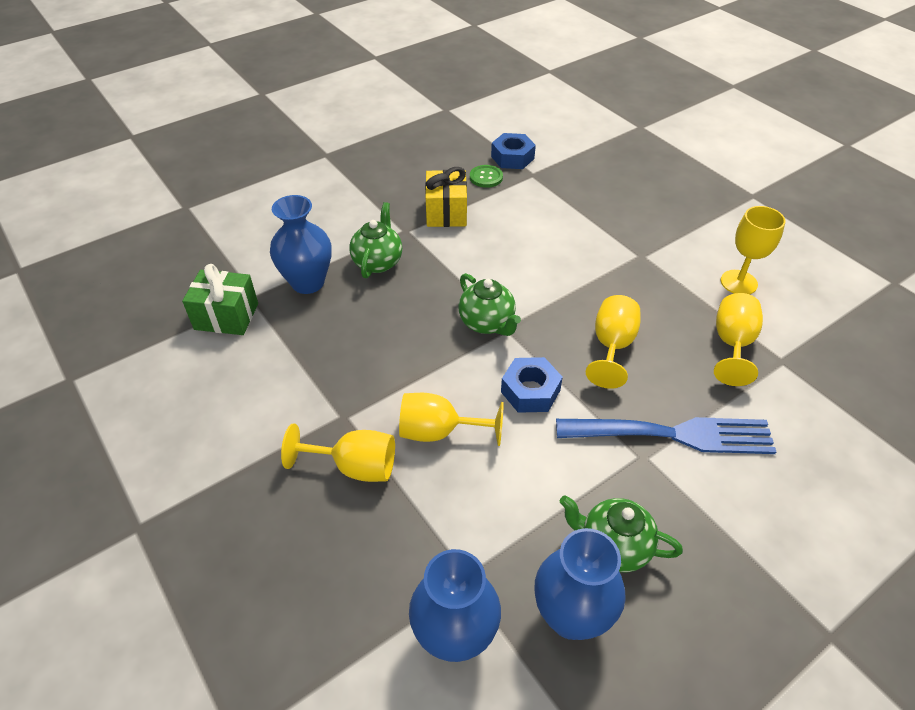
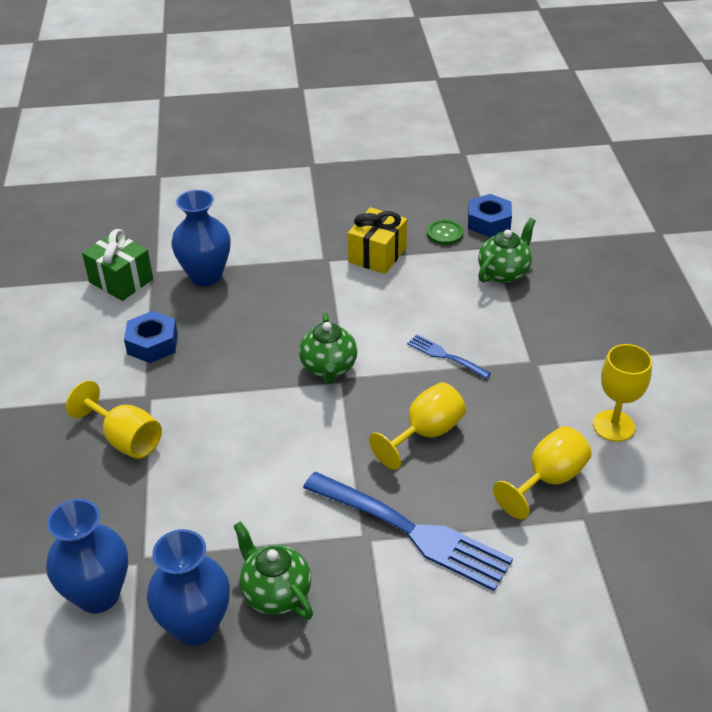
camera: 30 degrees right, 5 degrees down
green teapot [349,202,402,278] -> green teapot moved to [478,218,536,283]
yellow goblet [399,393,504,446] -> none
blue nut [501,357,563,413] -> blue nut moved to [124,311,178,363]
none -> blue fork [407,334,491,379]

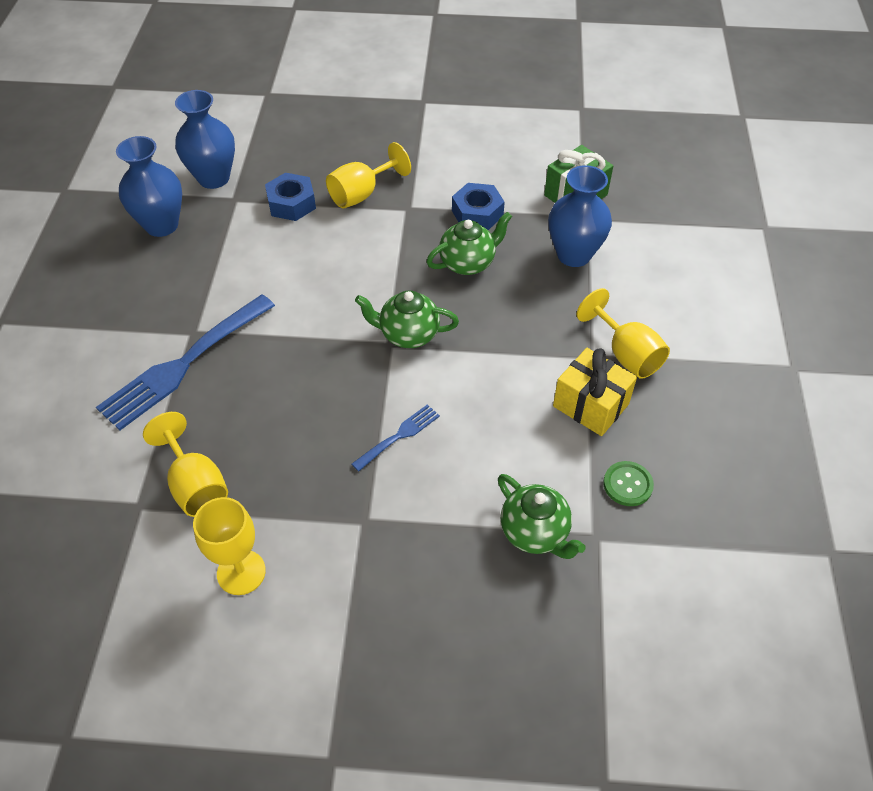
camera: 100 degrees right, 10 degrees up
green teapot [234,521,313,620] -> green teapot moved to [427,212,512,275]
yellow goblet [369,382,466,470] -> yellow goblet moved to [577,288,670,379]
blue nut [468,194,512,237] -> blue nut moved to [265,173,316,221]

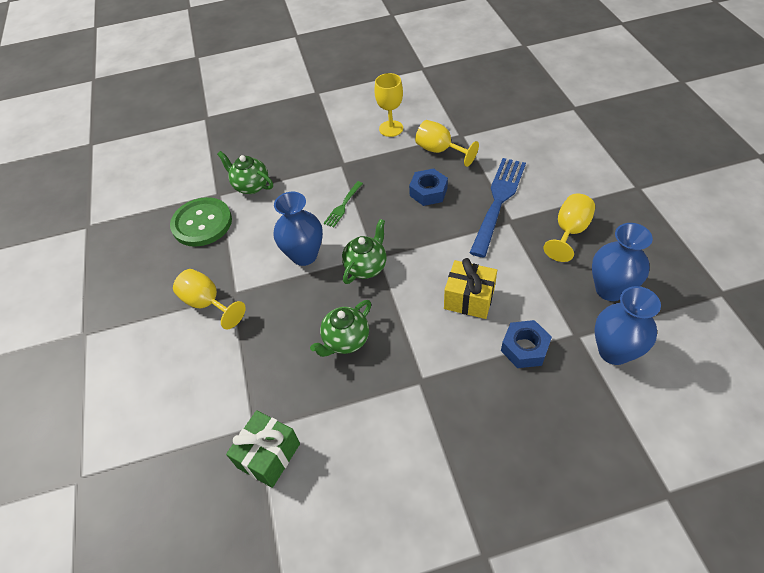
camera: 165 degrees right, 0 degrees up
yellow goblet [326,142,411,209] -> yellow goblet moved to [543,193,595,262]
blue fork [352,404,440,471] -> green fork [324,181,363,227]
green teapot [355,291,459,348] -> green teapot turned 45 degrees counterclockwise [342,219,387,284]
blue nut [452,183,505,230] -> blue nut moved to [409,169,448,206]
blue vase [548,165,612,267] -> blue vase moved to [273,192,323,266]
yellow gift [553,348,637,436] -> yellow gift moved to [444,258,497,319]
green button [603,461,654,506] -> green button [170,197,232,247], size x2.04

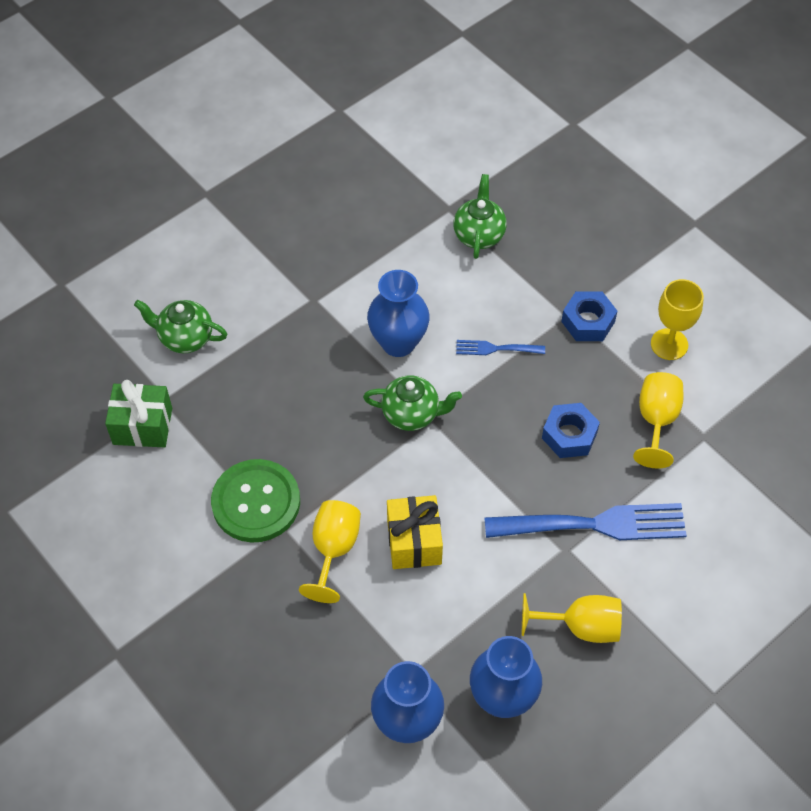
camera: 60 degrees right, 5 degrees up
green button [170,197,232,247] -> green button moved to [211,459,300,543]
yellow goblet [173,269,246,330] -> yellow goblet moved to [299,500,361,603]
green teapot [310,300,371,357] -> green teapot moved to [134,300,227,353]
green fork [324,181,363,227] -> blue fork [456,340,545,355]
blue nut [501,320,552,368] -> blue nut moved to [561,291,617,341]

